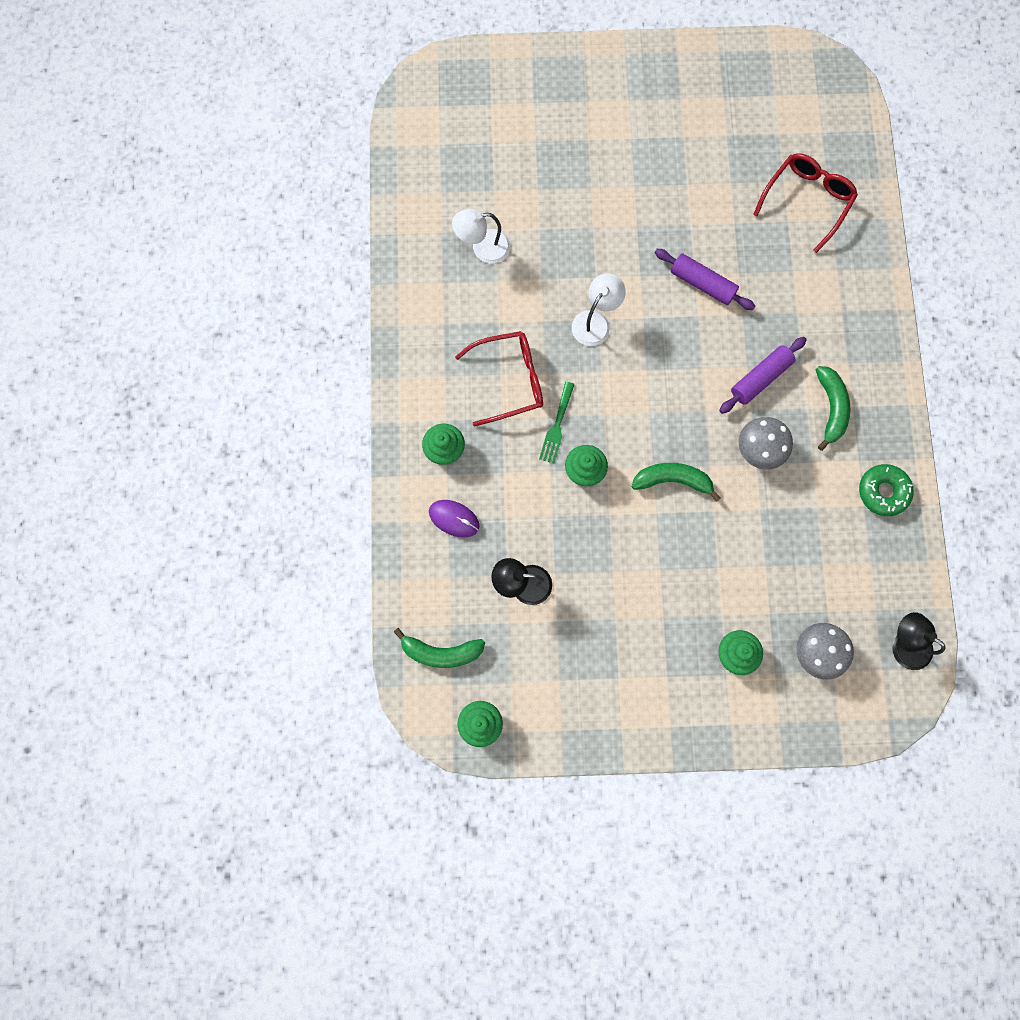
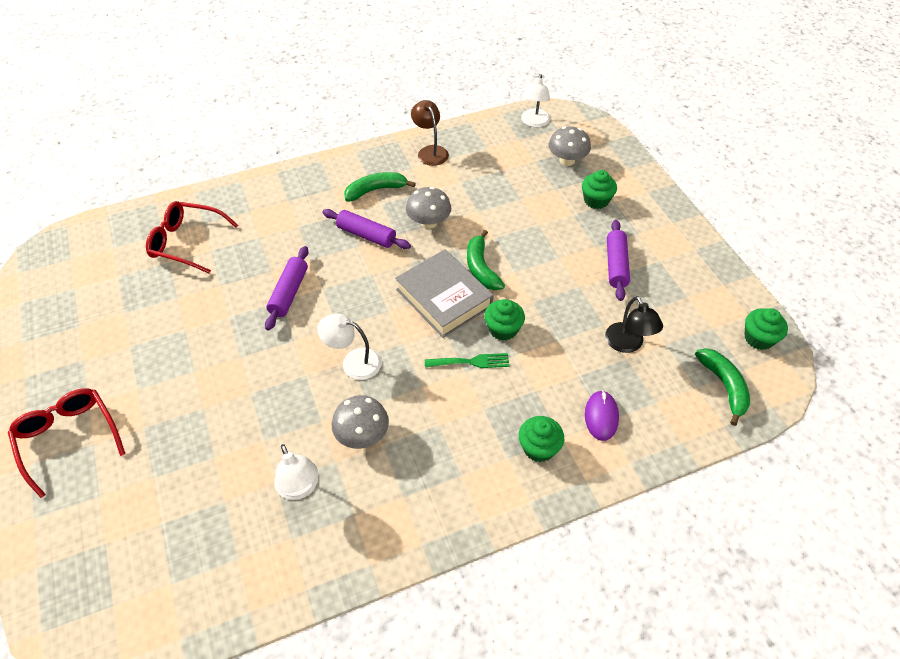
camera: 110 degrees left, 25 degrees down
red glasses [455,331,543,427] -> red glasses moved to [8,388,125,498]
green donut [859,464,914,516] -> brown lamp [411,100,449,166]
black lamp [892,612,946,670] -> white lamp [521,74,551,127]
none -> grey mushroom [332,395,389,449]
none -> grey book [395,249,494,338]
none -> purple rolling pin [607,220,630,301]

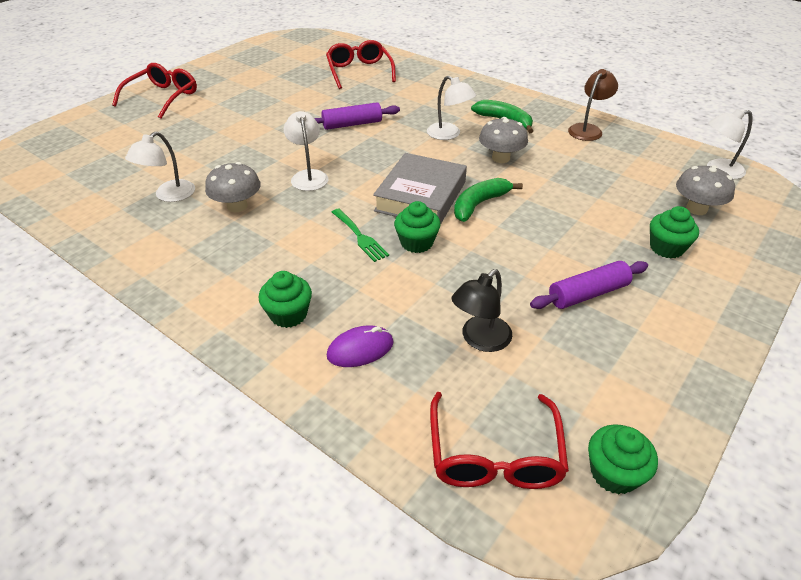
camera: 60 degrees right, 10 degrees down
purple rolling pin [323,209,411,249] -> white lamp [427,76,476,140]
green banana [695,348,750,426] -> red glasses [430,392,569,489]

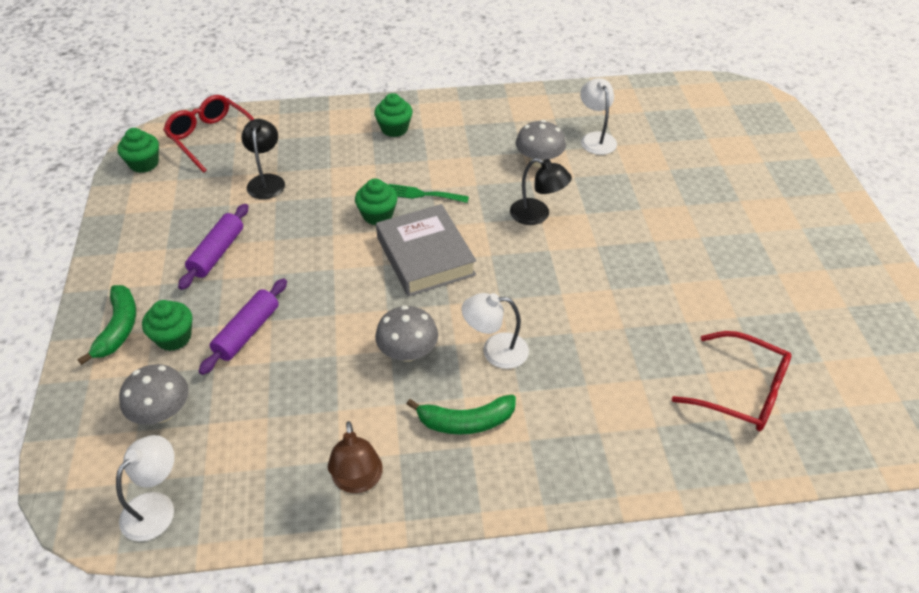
camera: 135 degrees right, 5 degrees up
red glasses [112,63,197,119] -> none
white lamp [284,111,328,191] -> black lamp [510,158,572,225]
purple rolling pin [315,102,400,130] -> purple rolling pin moved to [198,278,287,375]
purple mouse [327,326,394,367] -> none
green banana [454,178,523,222] -> green banana moved to [78,285,136,365]

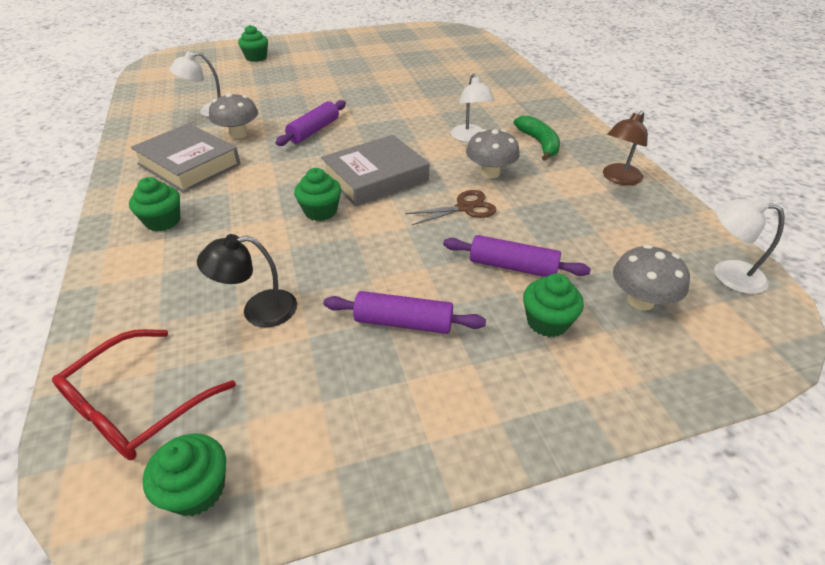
camera: 100 degrees left, 5 degrees down
green banana [78,285,136,365] -> none
brown lamp [328,421,383,493] -> brown lamp turned 150 degrees clockwise [603,111,648,185]
green fork [388,184,469,203] -> none
black lamp [510,158,572,225] -> purple rolling pin [275,100,346,146]
red glasses [672,331,791,431] -> none
none -> grey book [131,123,240,193]
none -> green cupcake [238,25,268,62]
none -> brown scissors [405,190,496,225]

